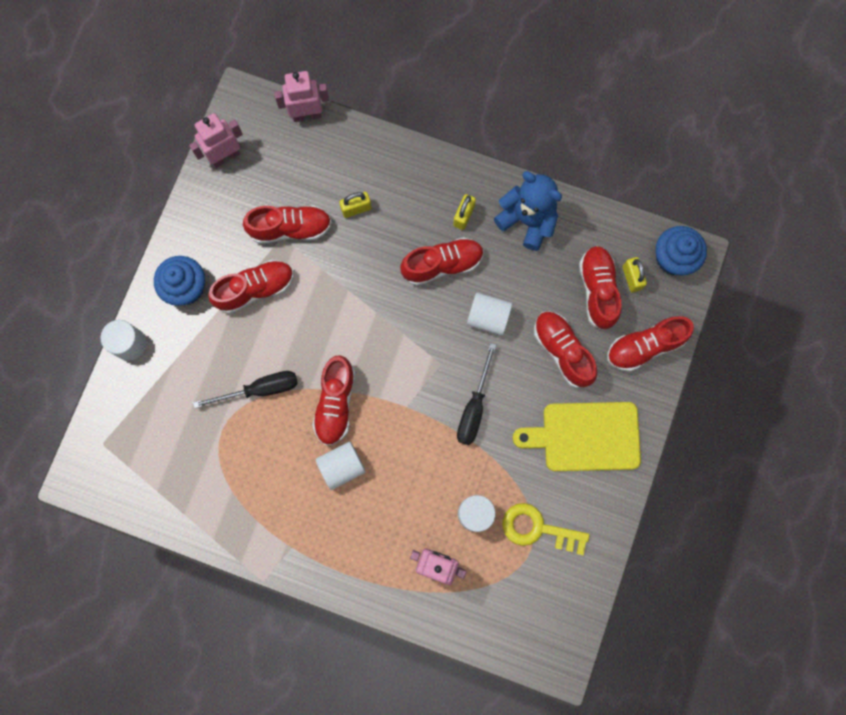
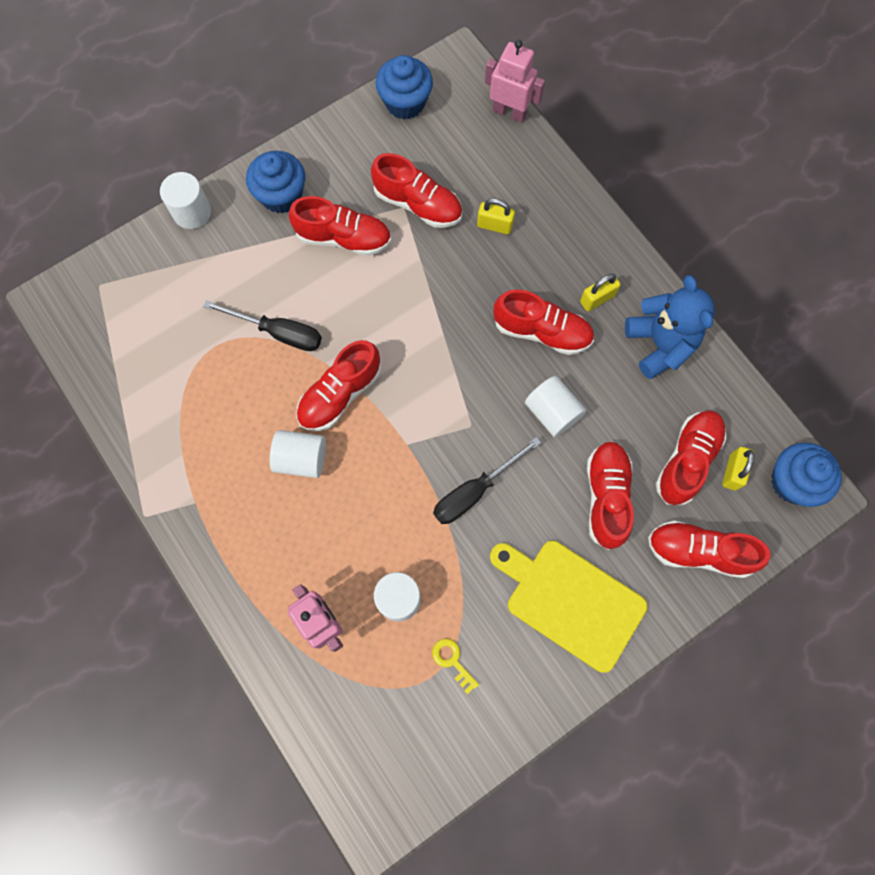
camera: 35 degrees right, 5 degrees down
pink robot [189,113,243,168] -> blue cupcake [376,55,433,119]
yellow key [503,503,590,555] -> yellow key [432,638,479,694], size x0.53

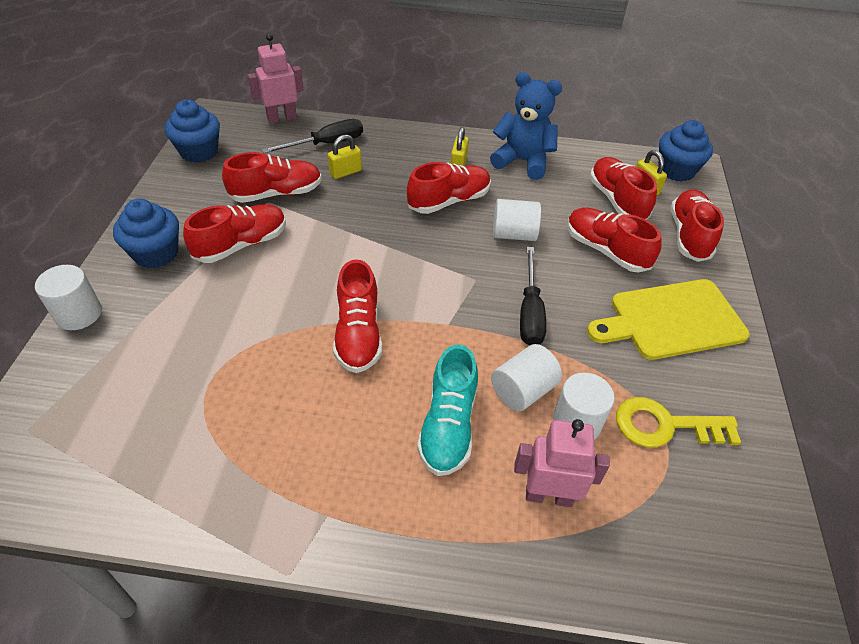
camera: 50 degrees left, 25 degrees down
black screwdriver [203,300,322,351] -> black screwdriver moved to [262,119,363,153]
white cylinder [270,430,326,478] -> white cylinder moved to [491,344,562,411]
yellow key [432,638,479,694] -> yellow key [616,397,741,448], size x1.89
red shoe [648,520,771,578] -> red shoe turned 135 degrees clockwise [671,189,724,262]
none -> turquoise shoe [417,345,478,476]

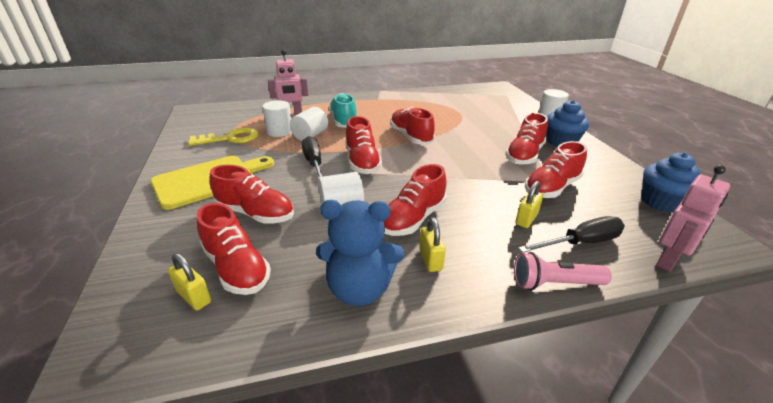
camera: 160 degrees right, 15 degrees down
black screwdriver [262,119,363,153] -> black screwdriver turned 150 degrees counterclockwise [518,216,625,253]
blue cupcake [658,120,713,182] -> none
red shoe [671,189,724,262] -> red shoe moved to [345,116,382,174]
none -> pink flashlight [514,252,612,290]

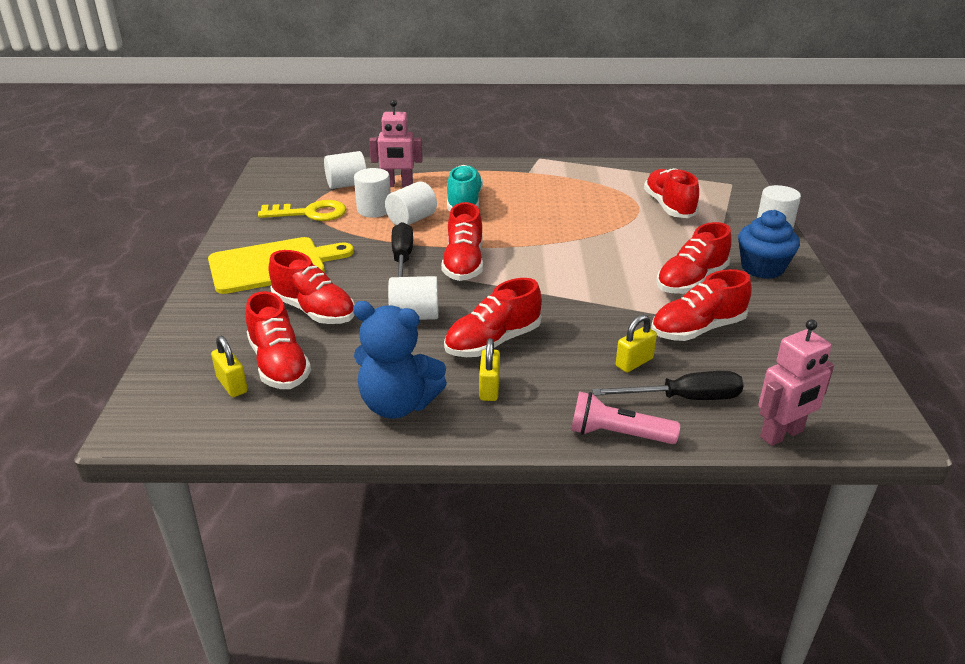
camera: 15 degrees right, 0 degrees up
red shoe [390,107,435,144] -> red shoe moved to [644,168,699,218]
blue cupcake [642,153,700,213] -> none
none -> white cylinder [324,151,367,189]

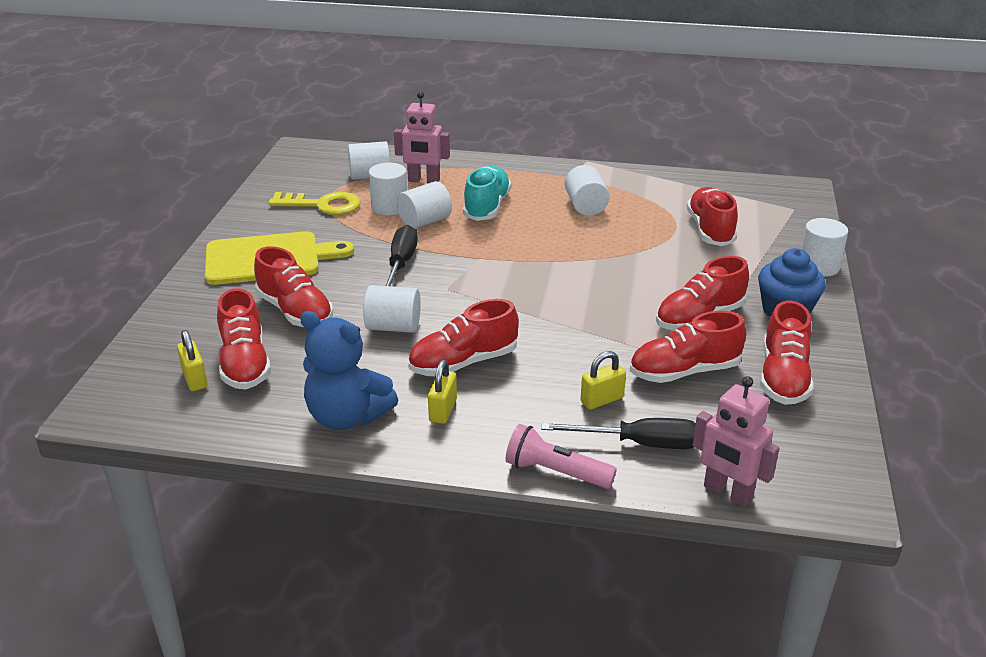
camera: 10 degrees right, 0 degrees up
red shoe [441,202,483,281] -> red shoe moved to [760,301,813,405]
pink robot [758,319,834,446] -> pink robot turned 60 degrees clockwise [693,376,780,507]
none -> white cylinder [565,165,610,216]

